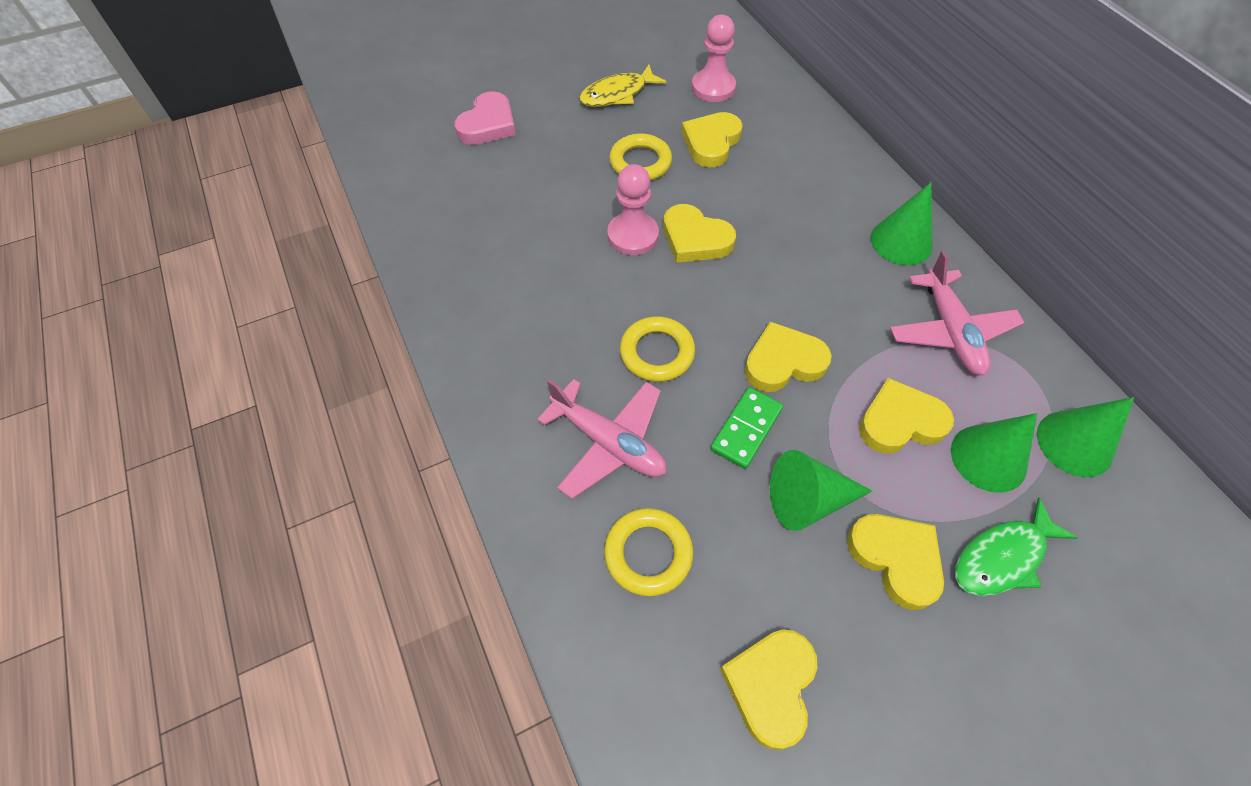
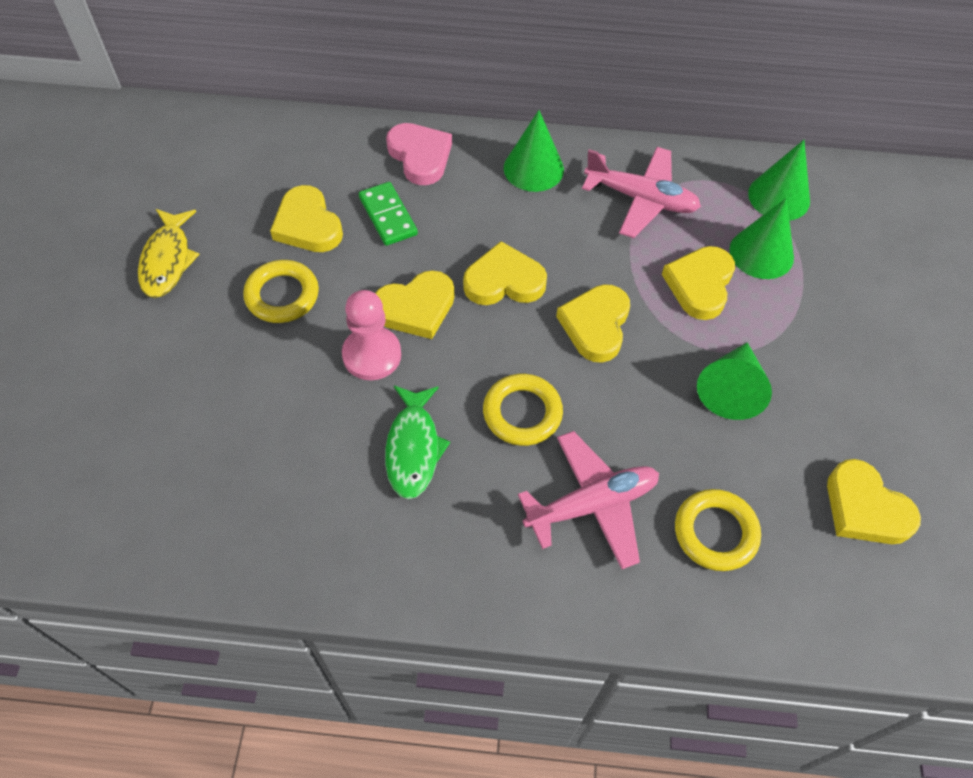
camera: 60 degrees left, 0 degrees up
pink heart [455,91,516,145] -> pink heart moved to [386,123,452,185]
pink pawn [692,14,736,102] -> none
green domino [710,387,783,469] -> green domino moved to [359,182,418,246]
yellow heart [847,514,944,610] -> yellow heart moved to [463,241,547,305]
green fish [955,498,1078,596] -> green fish moved to [385,386,450,499]

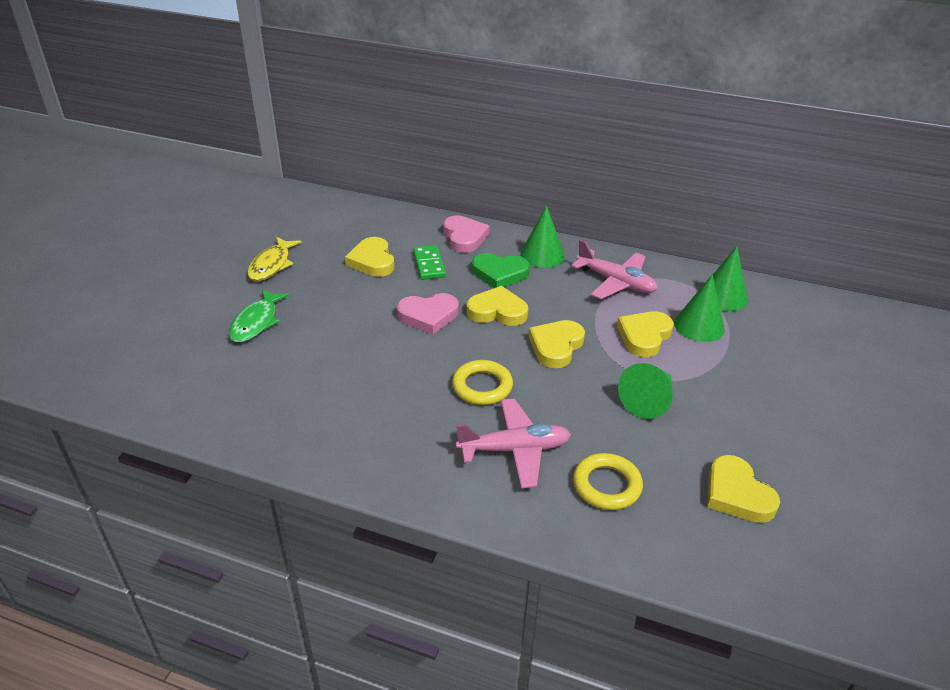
camera: 15 degrees right, 20 degrees down
yellow ring [243,260,319,323] -> none
pink pawn [342,290,401,380] -> none
yellow heart [375,270,454,339] -> pink heart [397,293,459,334]
green fish [385,386,450,499] -> green fish moved to [229,289,290,342]
none -> green heart [472,253,530,288]

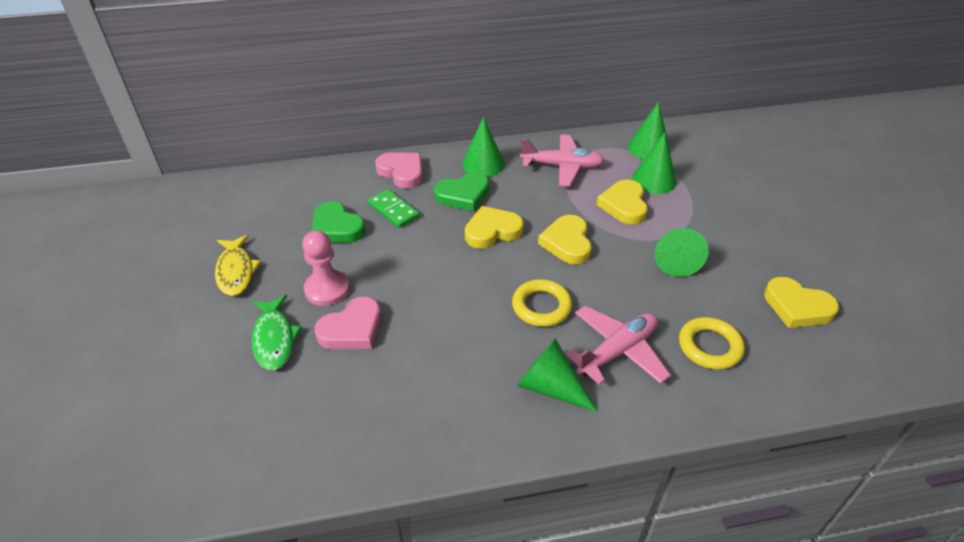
camera: 30 degrees left, 5 degrees up
yellow heart [345,237,394,277] -> green heart [312,201,366,243]
pink heart [397,293,459,334] -> pink heart moved to [315,296,381,349]
none -> pink pawn [302,230,350,306]
none -> green cone [517,338,598,412]

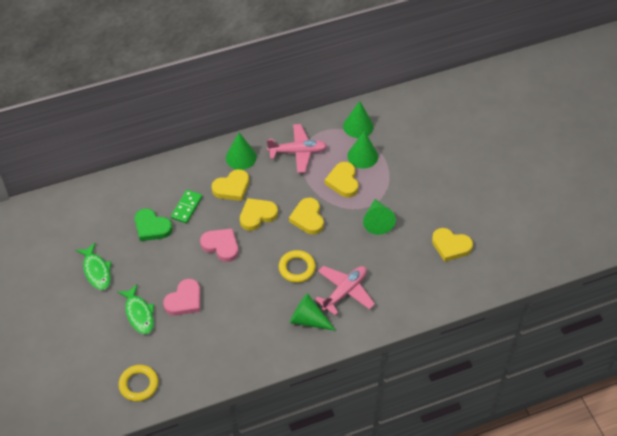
camera: 10 degrees left, 10 degrees up
yellow fish [215,234,261,296] -> green fish [76,243,111,290]
pink pawn [302,230,350,306] -> none
green domino [368,189,420,228] -> green domino turned 75 degrees clockwise [171,190,202,224]
pink heart [375,152,423,189] -> pink heart moved to [200,228,238,262]
green heart [434,172,489,211] -> yellow heart [212,169,249,201]
yellow ring [679,317,745,370] -> yellow ring moved to [118,365,159,402]

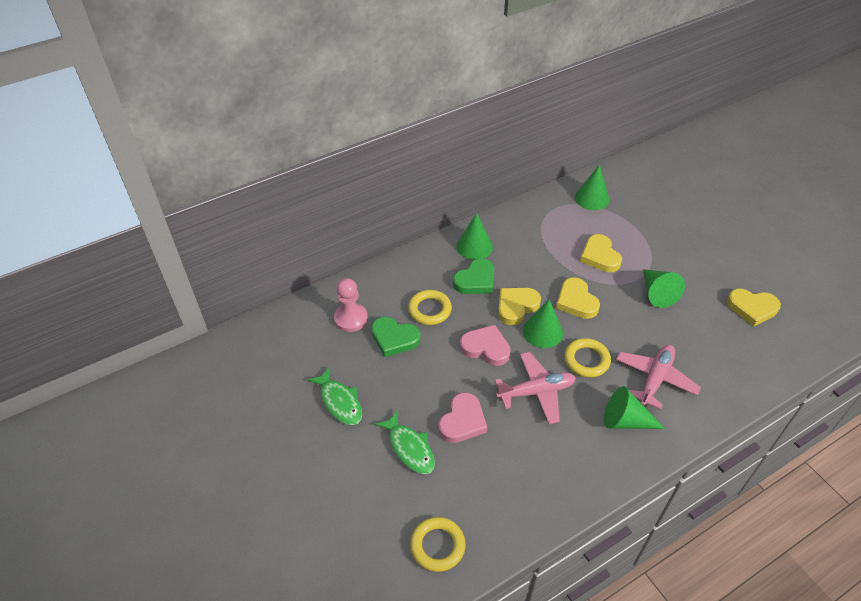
camera: 10 degrees left, 5 degrees down
green domino [171,190,202,224] -> yellow ring [408,290,452,325]
yellow heart [212,169,249,201] -> green heart [453,258,494,294]
pink plane [267,124,327,173] -> pink plane moved to [495,352,576,424]
green cone [347,131,378,169] -> green cone moved to [523,299,563,348]
none -> pink pawn [334,278,368,332]

